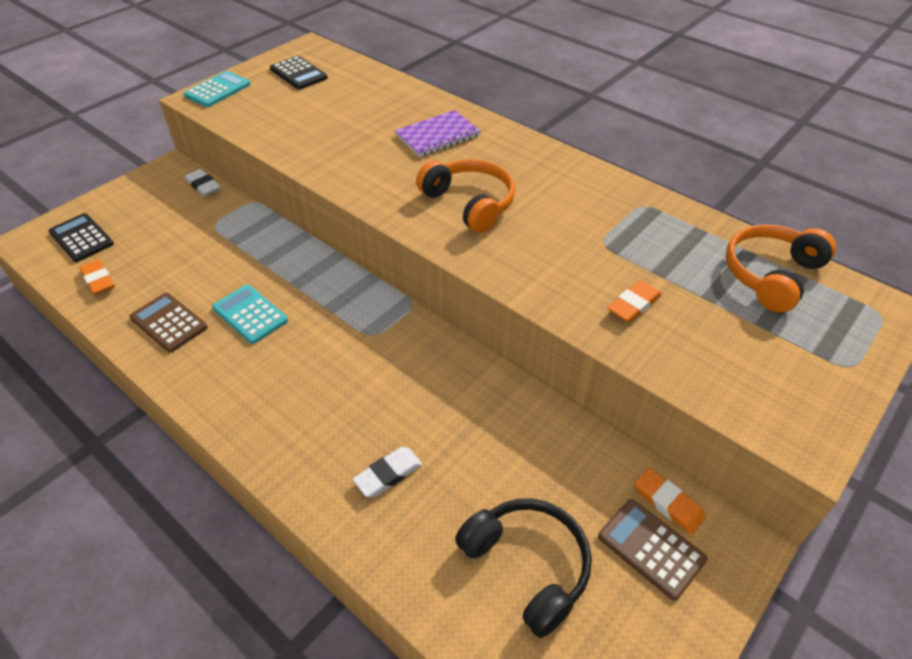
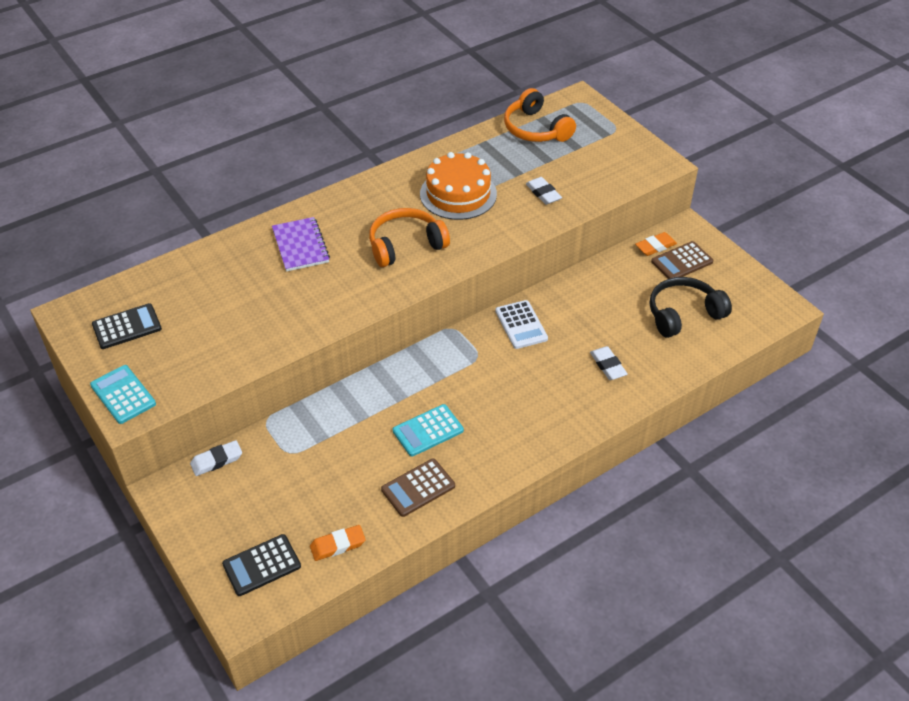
camera: 75 degrees left, 0 degrees up
orange eraser [608,280,662,323] -> white eraser [526,177,562,205]
none -> orange cake [420,152,497,220]
none -> white calculator [495,300,548,349]

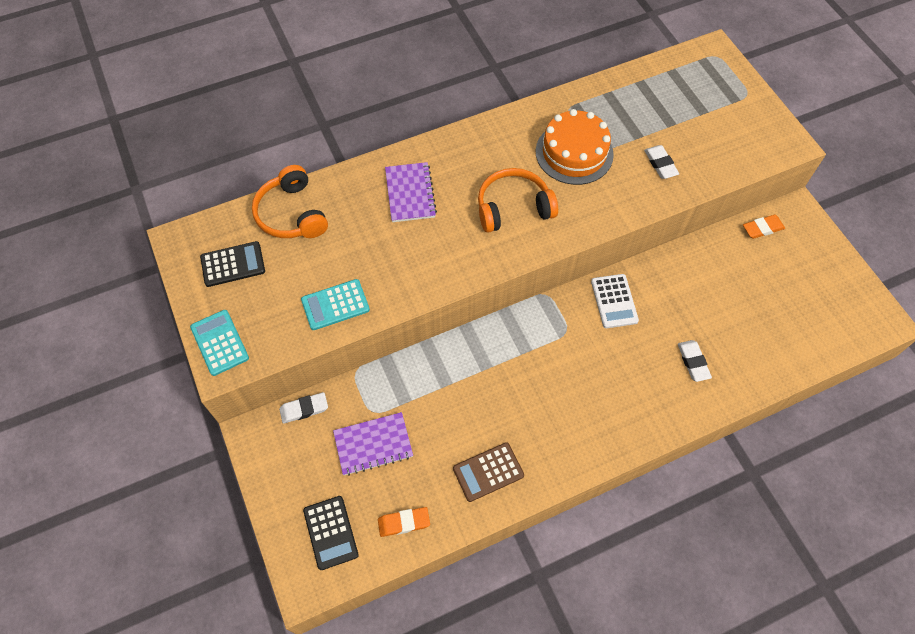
camera: 10 degrees right, 15 degrees up
black calculator [222,534,301,596] -> black calculator turned 90 degrees counterclockwise [303,496,359,570]
turquoise calculator [393,404,464,457] -> turquoise calculator moved to [301,279,370,330]
orange headphones [504,88,576,142] -> orange headphones moved to [252,165,328,238]
black headphones [650,277,732,338] -> none
brown calculator [651,241,713,279] -> none
none -> purple notebook [333,412,413,476]

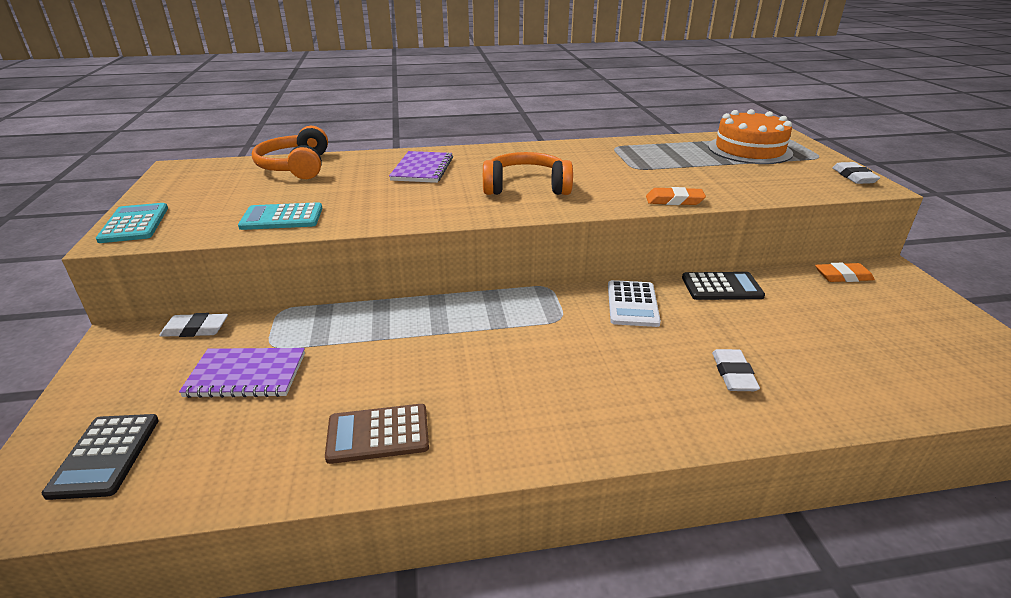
camera: 15 degrees right, 30 degrees down
black calculator [200,241,265,287] -> black calculator moved to [682,272,765,300]
orange eraser [378,507,430,537] -> orange eraser moved to [646,187,706,205]
orange cake [536,109,614,185] -> orange cake moved to [708,109,793,164]
white eraser [644,145,679,179] -> white eraser moved to [832,162,880,184]

